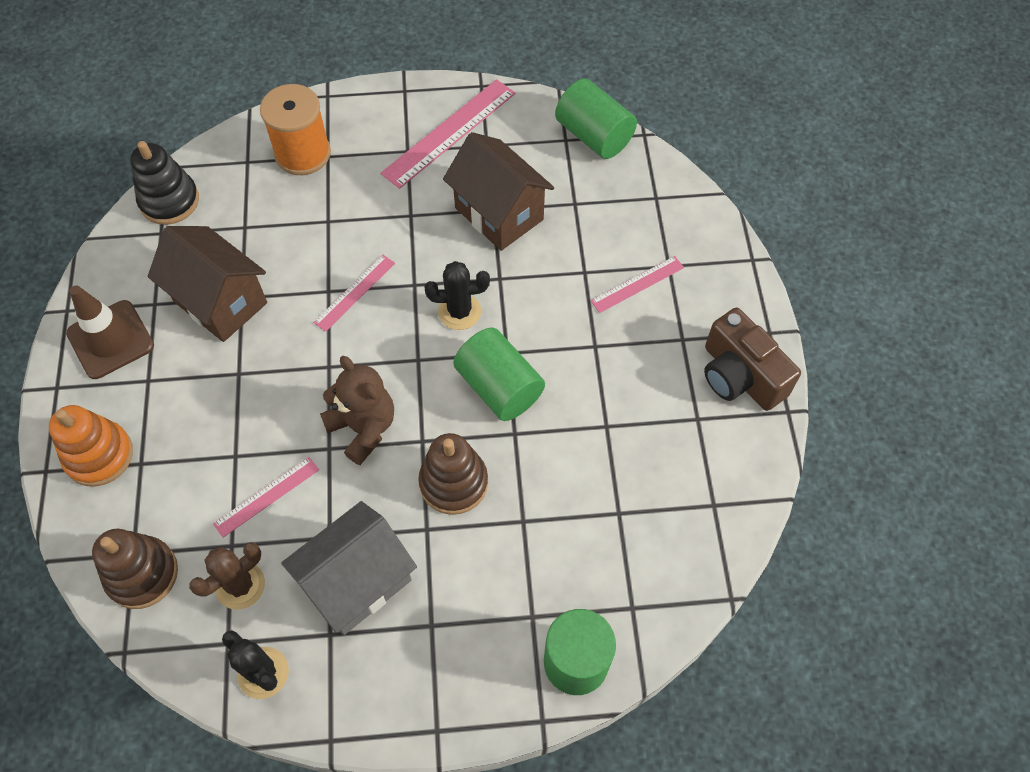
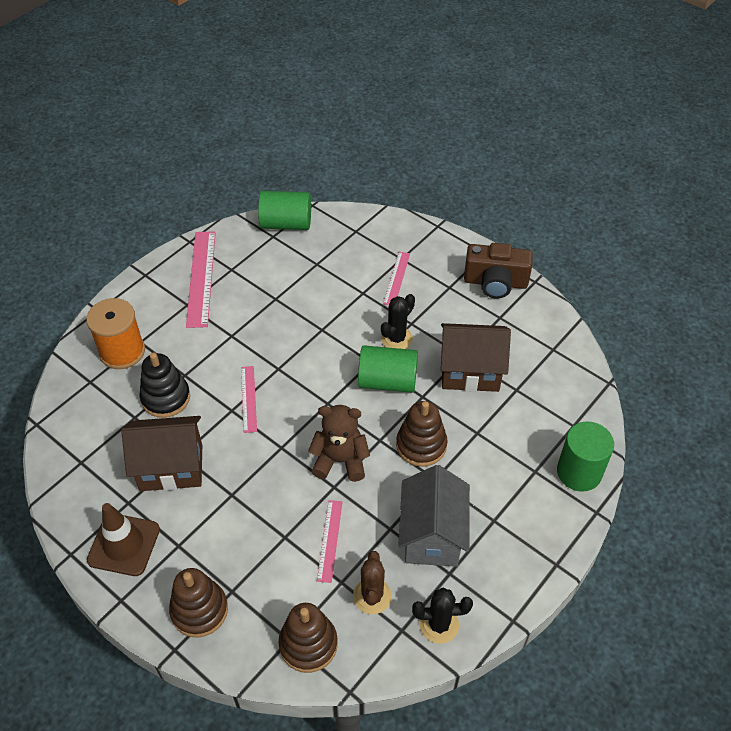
camera: 45 degrees left, 10 degrees down
orange stacking toy [49,405,133,487] -> brown stacking toy [169,568,228,638]
black stacking toy [130,141,199,225] -> black stacking toy moved to [140,353,190,418]
black cactus [425,261,490,330] -> black cactus moved to [381,294,415,349]
brown house [443,132,554,251] -> brown house moved to [441,323,511,392]

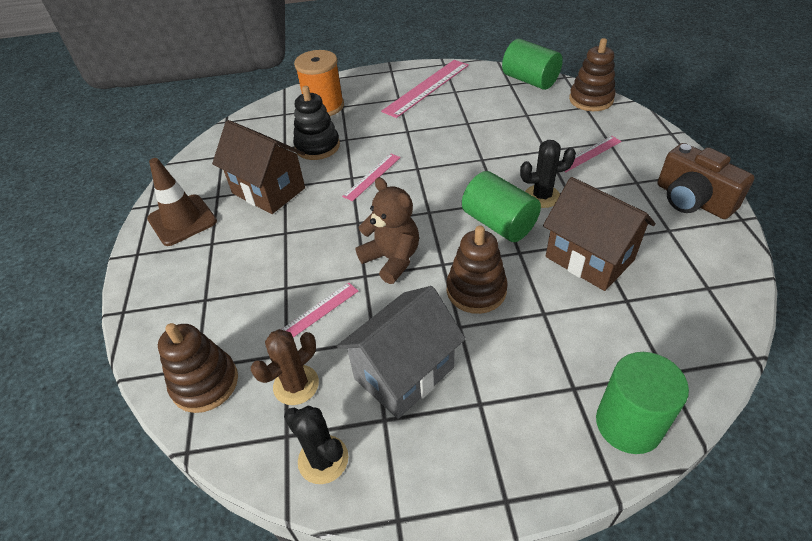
camera: 45 degrees right, 5 degrees down
brown stacking toy [169,568,228,638] -> brown stacking toy moved to [569,38,616,111]

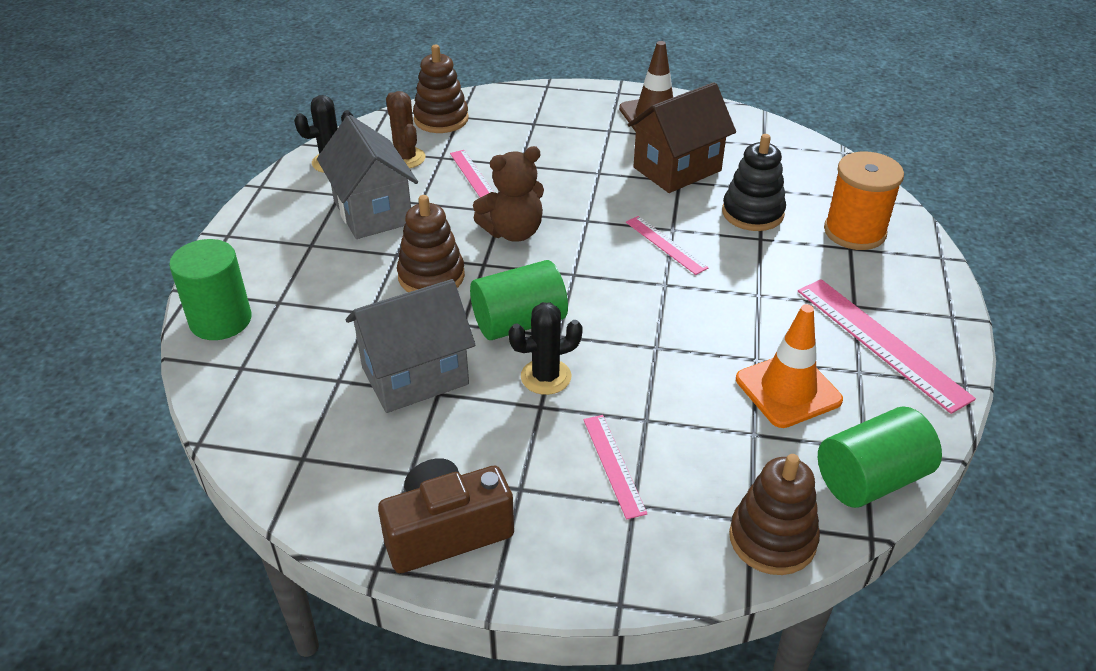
camera: 105 degrees right, 5 degrees down
black cactus [520,140,576,208] -> black cactus turned 60 degrees clockwise [508,302,583,395]
brown house [543,177,656,291] -> grey house [346,279,475,413]
none -> orange traffic cone [736,304,843,428]

